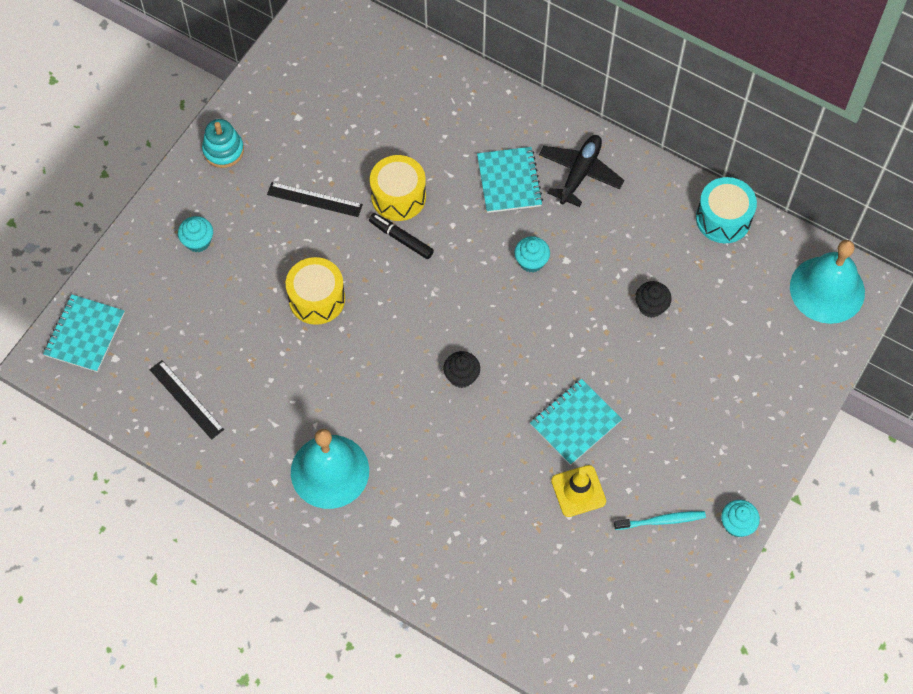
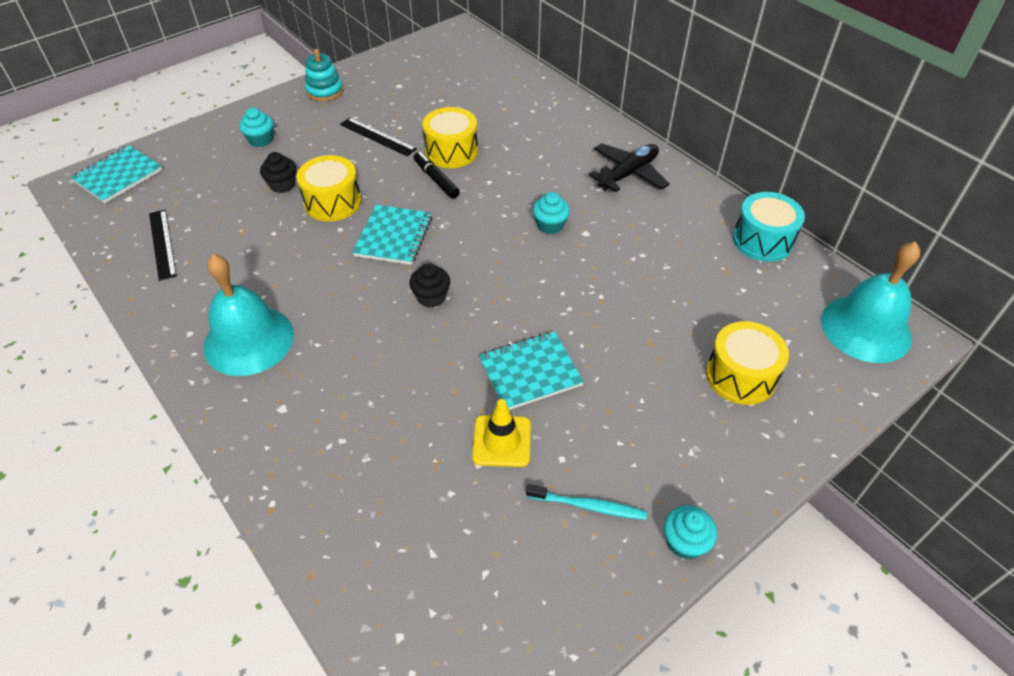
camera: 20 degrees right, 15 degrees down
turquoise notebook [477,147,543,213] -> turquoise notebook moved to [352,205,432,265]
black cupcake [635,281,672,318] -> black cupcake moved to [260,152,296,193]
none -> yellow drum [706,321,789,405]

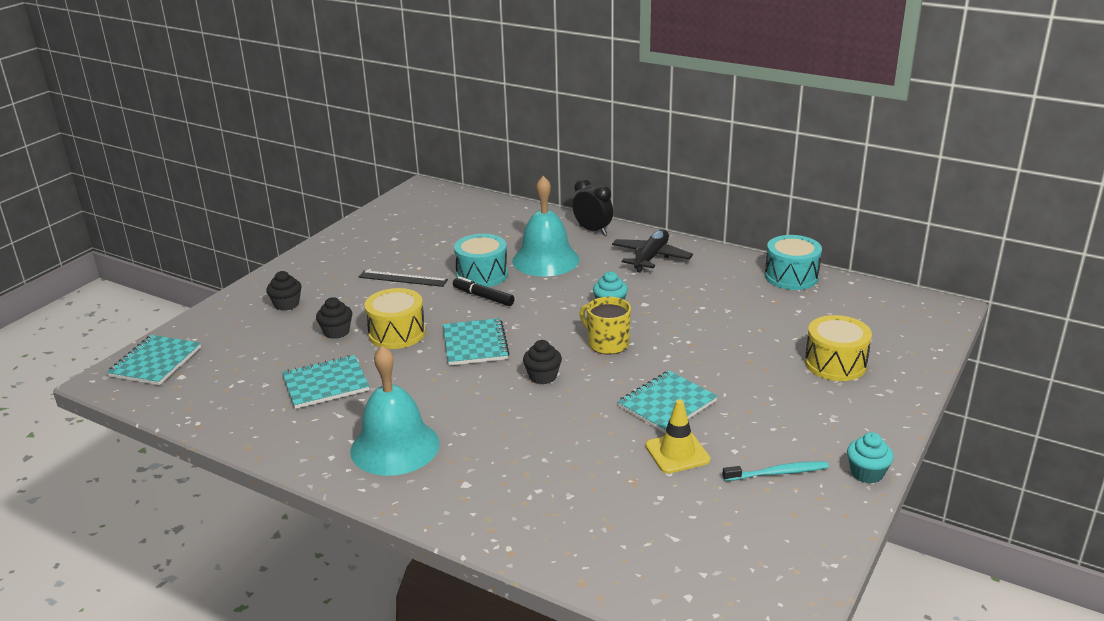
camera: 20 degrees left, 20 degrees down
black ruler [149,210,177,281] -> none
turquoise cupcake [239,108,273,147] -> black cupcake [266,271,302,311]
turquoise stacking toy [305,49,343,101] -> none
yellow drum [422,107,478,168] -> turquoise drum [454,234,508,287]
turquoise bell [821,242,920,363] -> turquoise bell moved to [512,176,580,276]
none -> turquoise notebook [282,355,369,409]
none -> black clock [573,179,613,235]
none -> yellow mug [580,297,631,354]

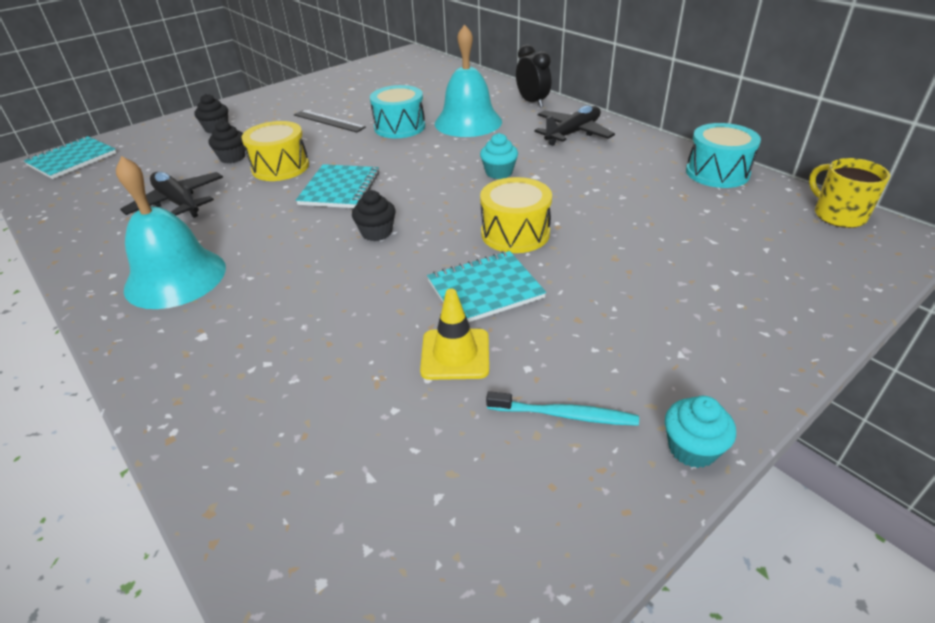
camera: 20 degrees right, 10 degrees up
turquoise notebook [282,355,369,409] -> black plane [120,172,223,218]
black marker [453,276,515,306] -> none
yellow mug [580,297,631,354] -> yellow mug moved to [809,158,890,228]
yellow drum [805,315,872,381] -> yellow drum moved to [480,177,552,253]

